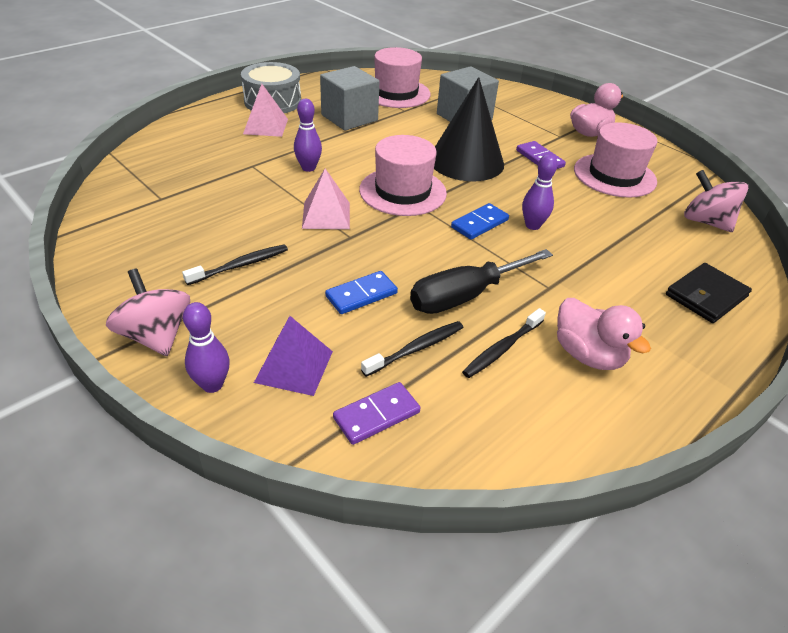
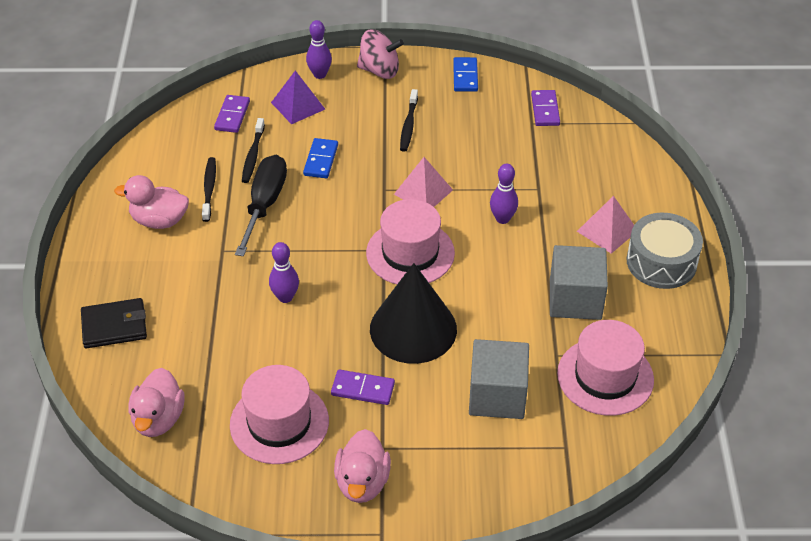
camera: 135 degrees right, 5 degrees up
blue domino [451,203,509,240] -> blue domino moved to [453,57,478,92]
black wallet [666,263,752,323] -> black wallet turned 75 degrees clockwise [81,298,147,349]
pink spinning top [684,170,748,232] -> pink duck [129,368,185,437]
none -> purple domino [531,90,560,126]

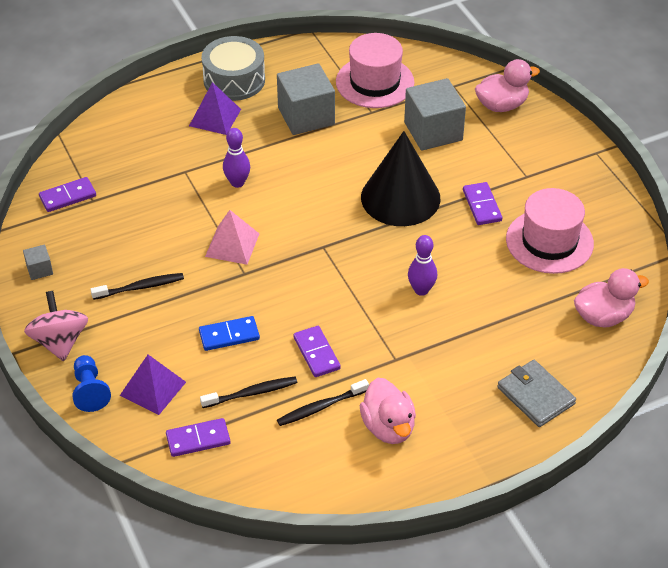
camera: 115 degrees left, 0 degrees up
black wallet [81,298,147,349] -> grey wallet [497,360,576,427]
black screwdriver [235,155,287,256] -> purple domino [293,326,341,377]
purple bowling pin [306,20,332,79] -> blue pawn [72,355,111,412]
pink duck [334,429,391,503] -> pink duck moved to [475,59,540,112]
pink hat [366,199,455,284] -> none
blue domino [453,57,478,92] -> grey cube [23,244,53,280]
pink pyramid [577,196,634,254] -> purple pyramid [189,82,241,135]

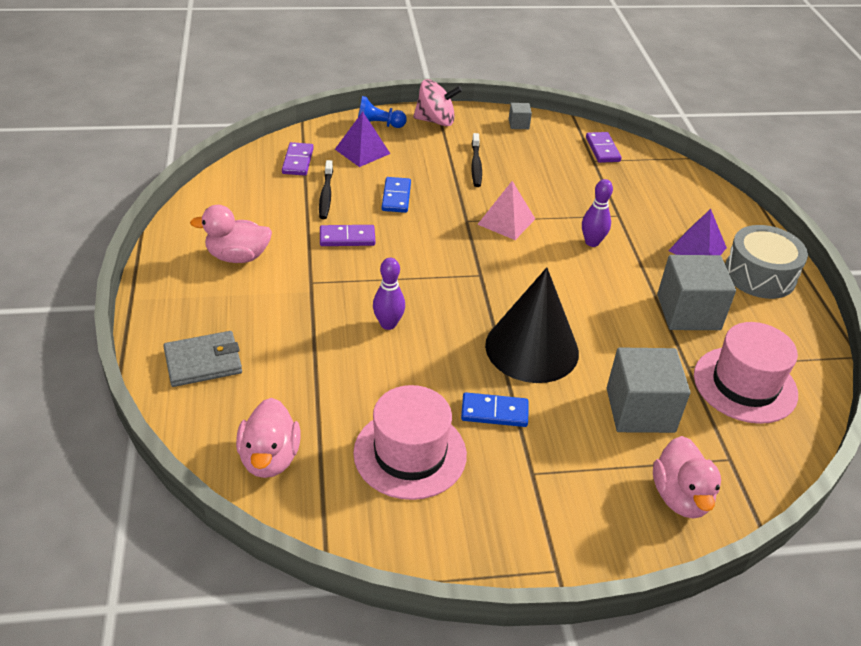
camera: 105 degrees right, 5 degrees down
black toothbrush [277,379,369,426] -> none
purple domino [463,182,502,225] -> blue domino [461,392,528,427]

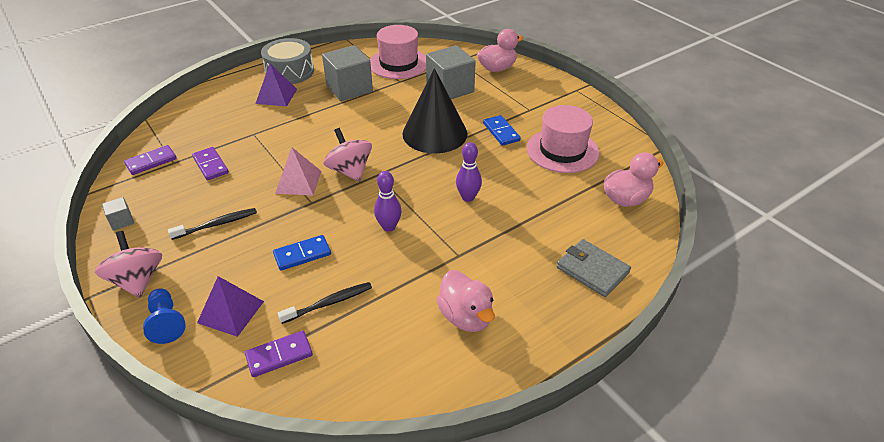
camera: 115 degrees left, 0 degrees up
purple domino [320,225,375,246] -> purple domino moved to [192,147,229,180]
purple bowling pin [582,179,613,247] -> purple bowling pin moved to [374,171,402,232]
none -> pink spinning top [323,128,372,182]

